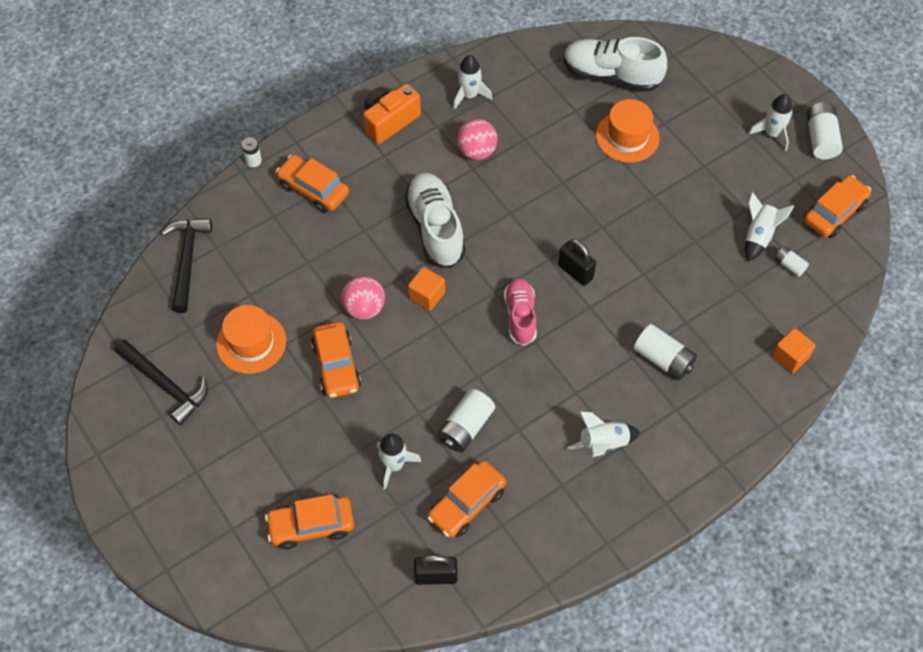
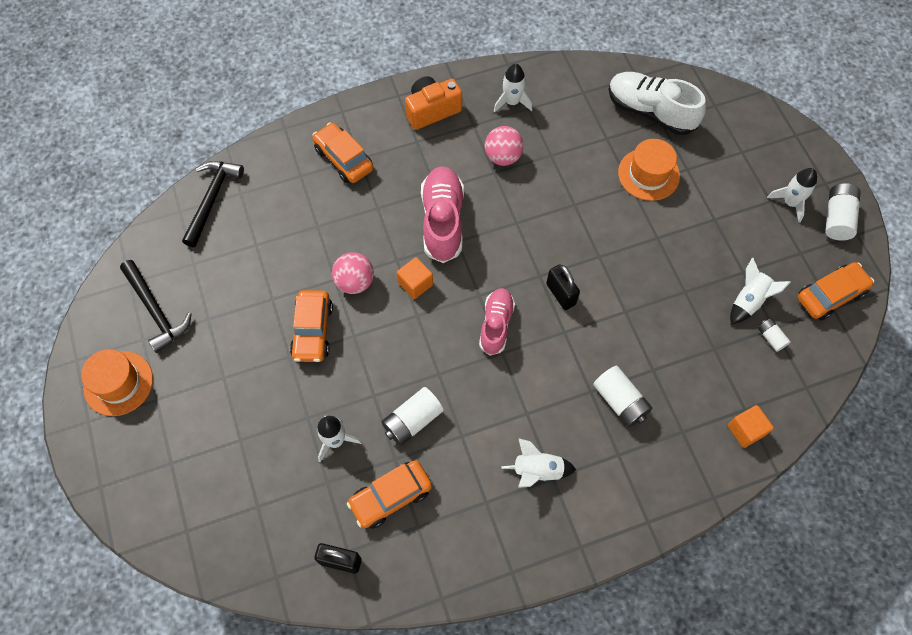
camera: 15 degrees right, 5 degrees up
orange hat [216,305,286,374] -> orange hat moved to [81,349,153,416]
white battery [242,138,262,167] -> none
orange car [265,494,354,549] -> none
white shoe [404,173,465,268] -> pink shoe [421,166,464,263]

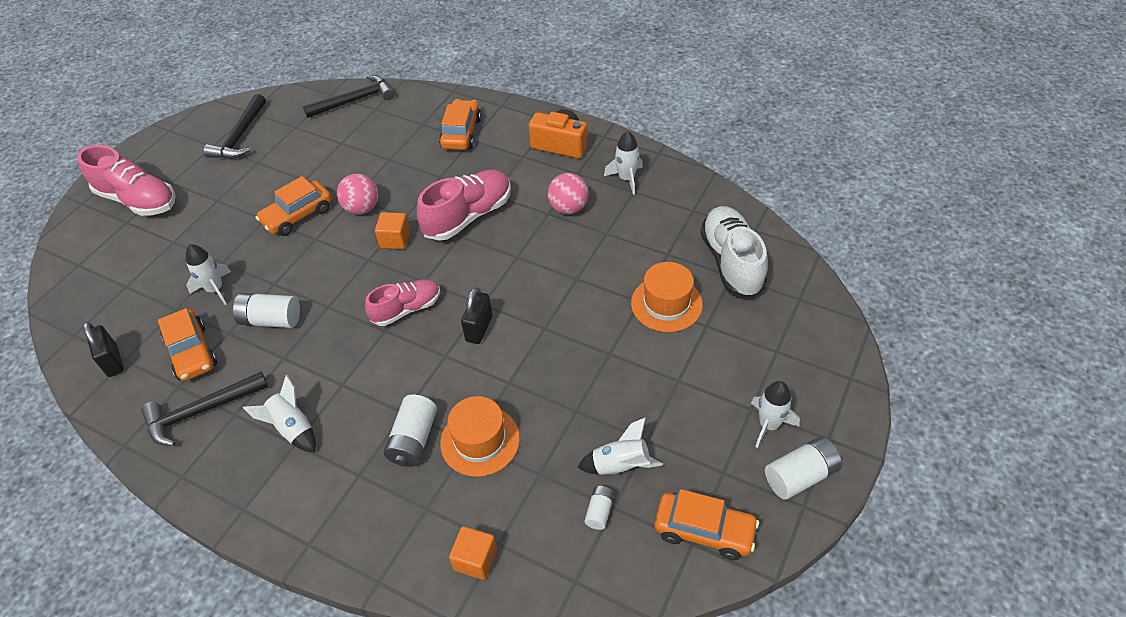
camera: 50 degrees right, 15 degrees down
orange hat [81,349,153,416] -> orange hat moved to [440,396,520,477]
orange car [347,460,432,529] -> orange car turned 135 degrees counterclockwise [158,308,217,381]
none -> pink shoe [77,145,176,216]
none -> black hammer [141,372,268,446]

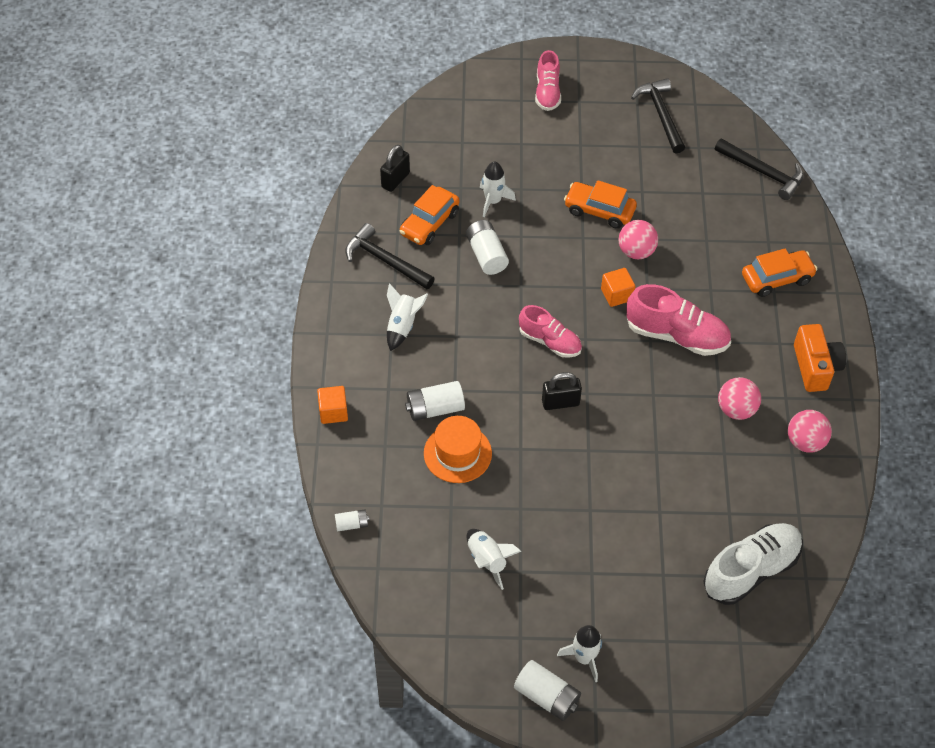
camera: 60 degrees right, 5 degrees up
pink shoe [77,145,176,216] -> pink shoe [535,50,561,111], size x0.65
black hammer [203,94,266,159] -> black hammer turned 90 degrees clockwise [631,78,685,153]
orange cube [449,526,497,580] -> orange cube moved to [317,386,348,424]
white battery [585,486,614,530] -> white battery moved to [335,509,369,531]
white rocket [604,131,643,195] -> pink ball [788,410,832,453]
orange hat [631,262,703,332] -> none
orange car [654,489,759,560] -> none

